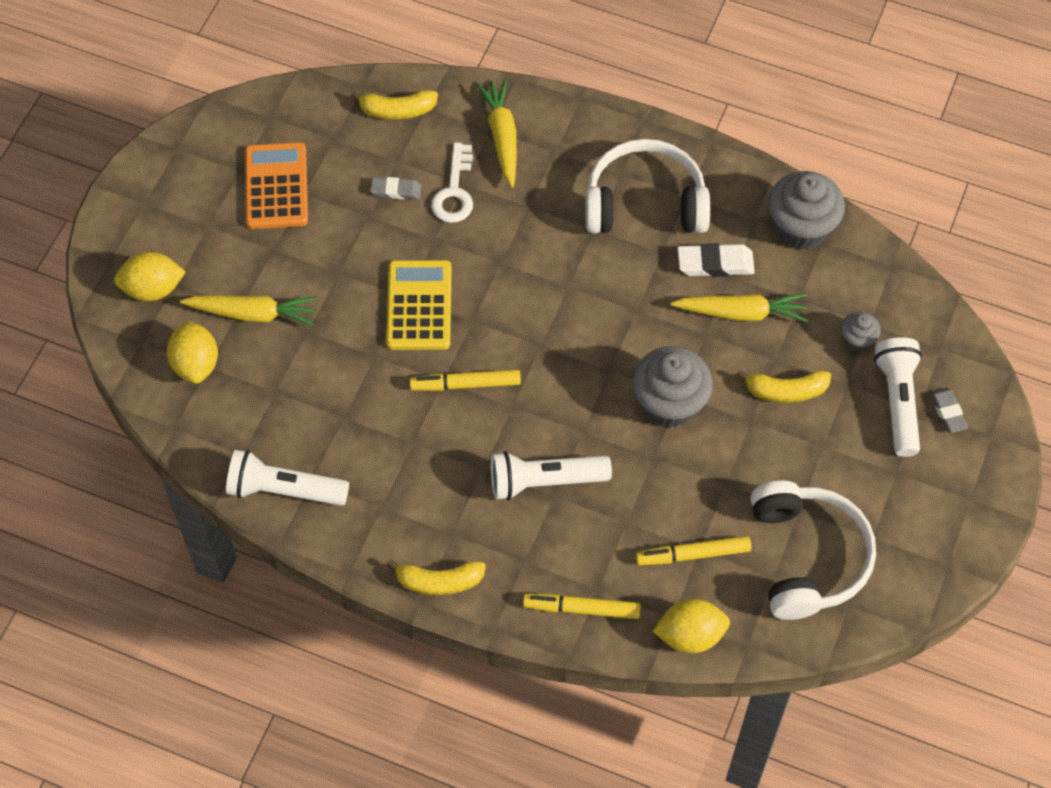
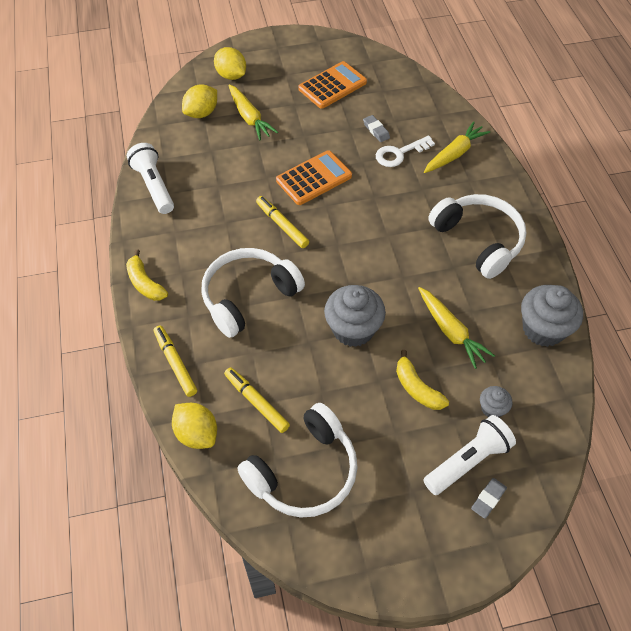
camera: 55 degrees right, 5 degrees down
yellow banana [351,90,438,120] -> none
yellow calculator [386,260,452,350] -> orange calculator [276,150,352,205]
white flashlight [491,451,612,500] -> white headphones [201,248,305,338]
white eraser [677,243,755,277] -> none

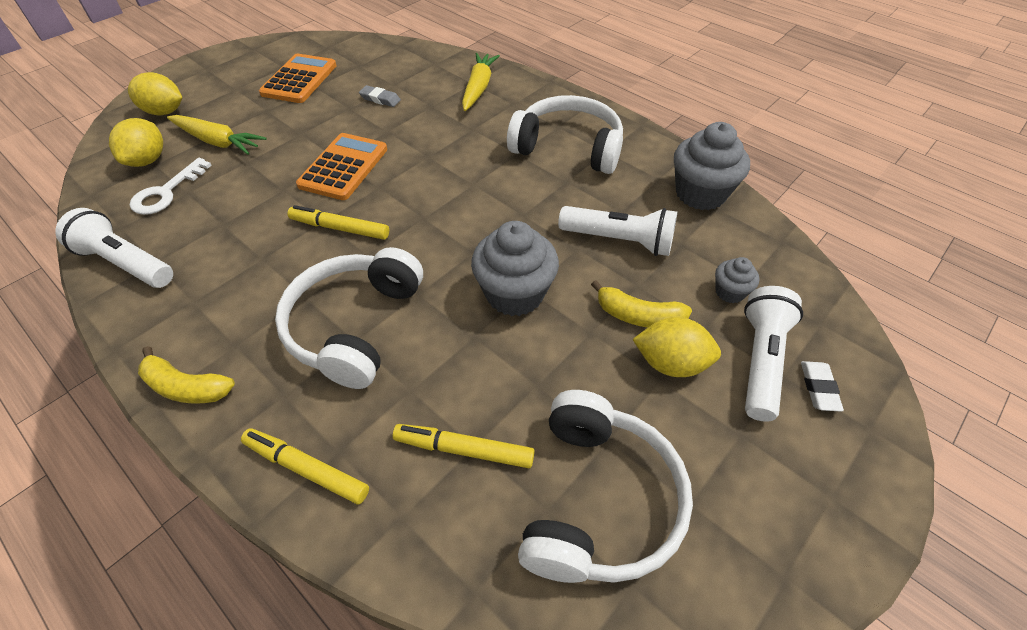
camera: 35 degrees left, 5 degrees down
yellow lemon [172,403,217,449] -> yellow lemon moved to [632,317,721,377]
white key [376,135,435,167] -> white key moved to [130,158,212,215]
yellow carrot [418,287,495,369] -> white flashlight [558,206,677,256]
grey eraser [471,478,507,519] -> white eraser [801,361,844,412]

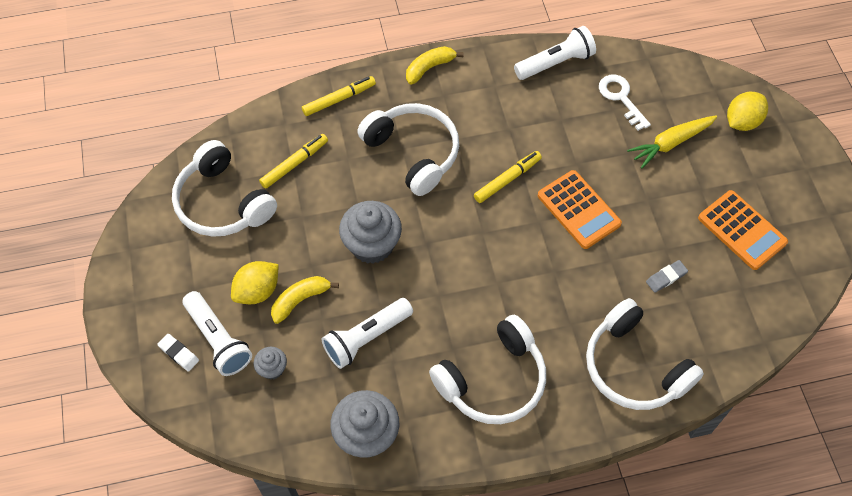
camera: 125 degrees right, 10 degrees up
yellow lemon [109,118,163,167] -> none
yellow carrot [462,53,500,111] -> white headphones [586,298,704,410]

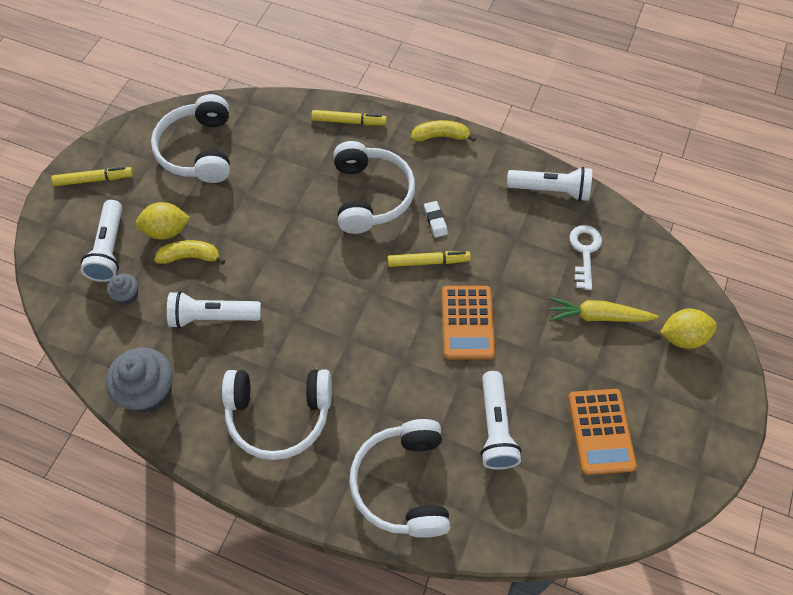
camera: 35 degrees right, 0 degrees up
white eraser [157,334,199,372] -> white eraser moved to [424,201,448,238]
yellow marker [259,134,328,189] -> yellow marker moved to [51,167,133,186]
grey cupcake [339,201,402,264] -> none
grey eraser [646,260,688,293] -> white flashlight [481,371,521,470]

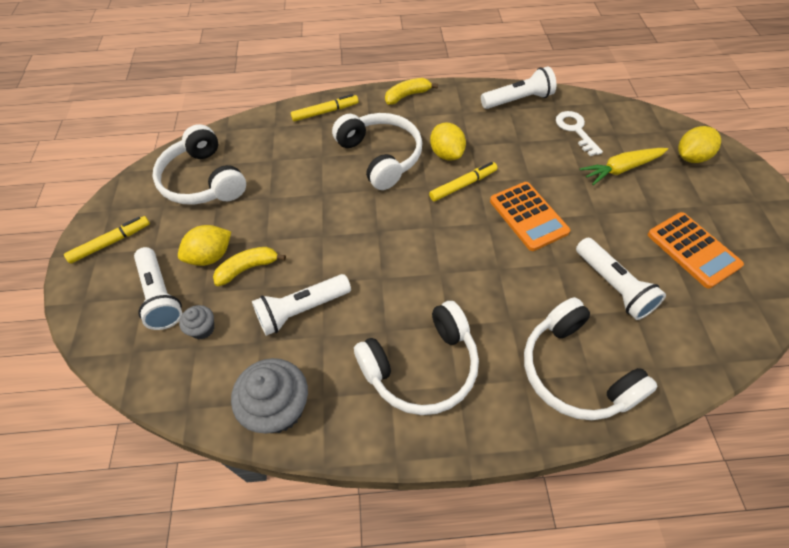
camera: 25 degrees left, 5 degrees down
white eraser [424,201,448,238] -> yellow lemon [430,123,466,161]

